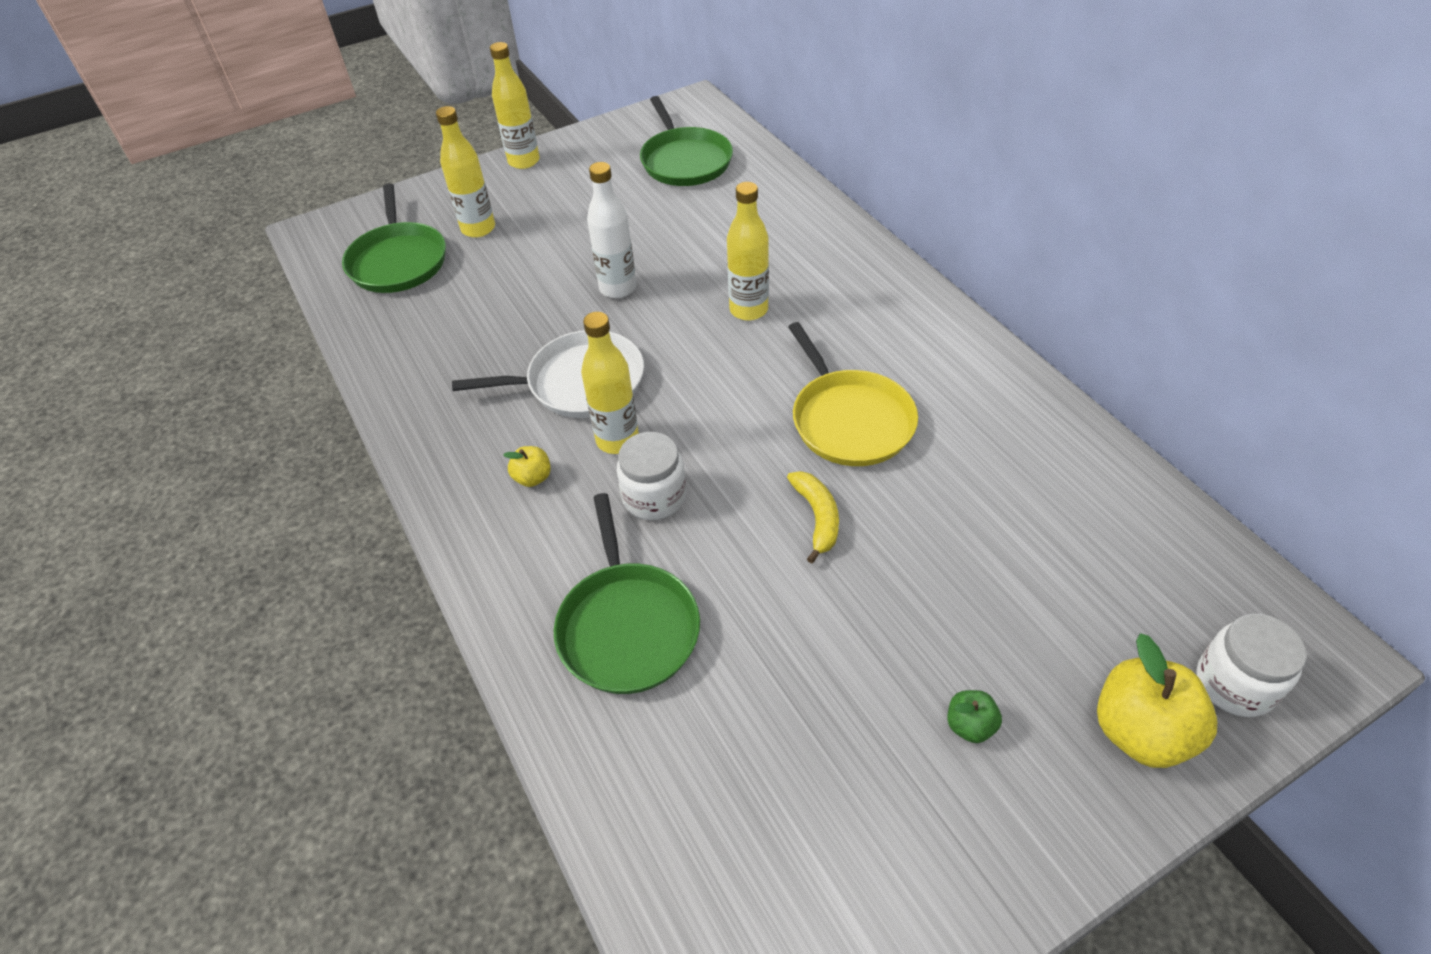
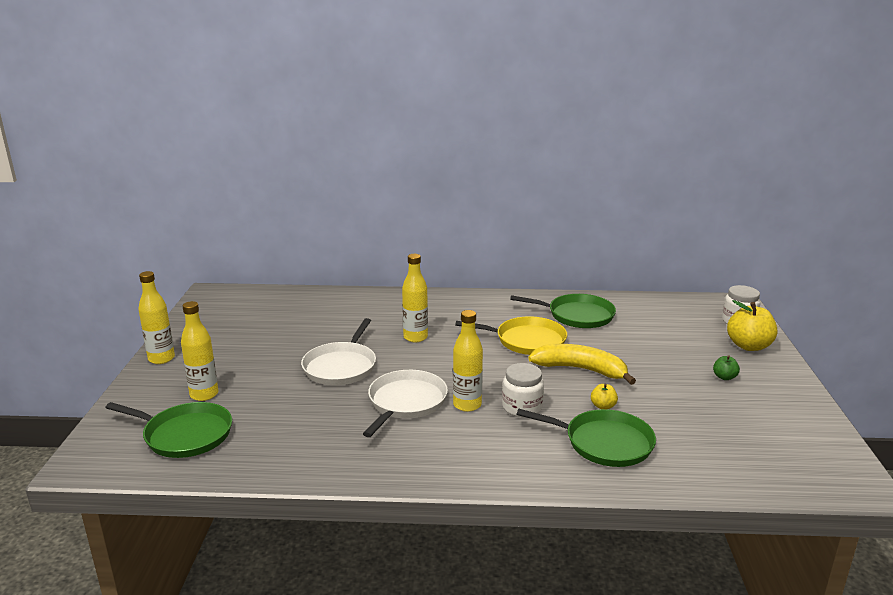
camera: 60 degrees left, 25 degrees down
yellow apple [503,446,551,487] -> yellow apple moved to [591,383,618,409]
white bottle [587,162,636,298] -> white pan [301,318,376,385]
green pan [640,96,733,186] -> green pan moved to [510,294,616,328]
yellow banana [787,471,839,564] -> yellow banana [528,344,636,385], size x1.73

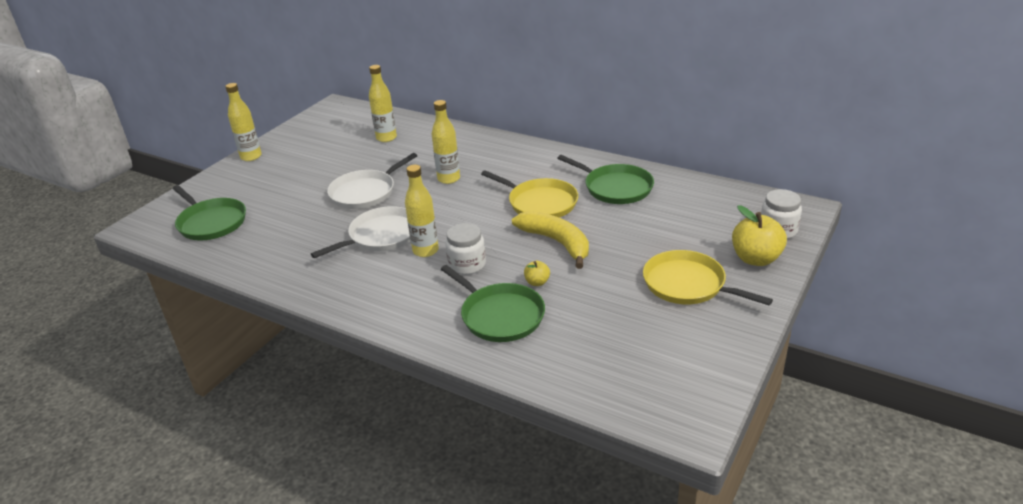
camera: 30 degrees right, 10 degrees up
yellow bottle [181,301,218,401] -> yellow bottle moved to [369,65,397,142]
green apple [713,355,740,380] -> yellow pan [643,250,773,305]

